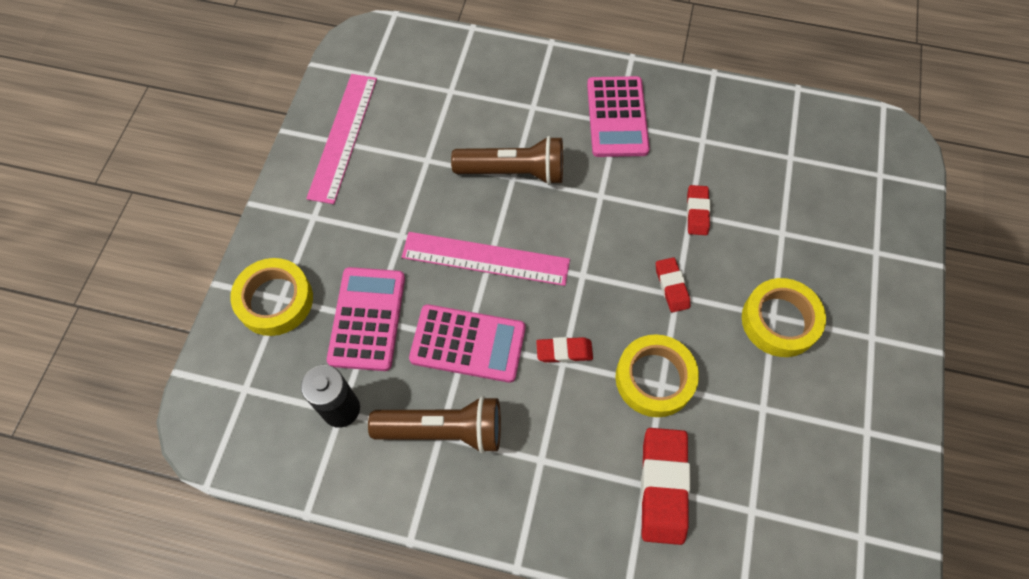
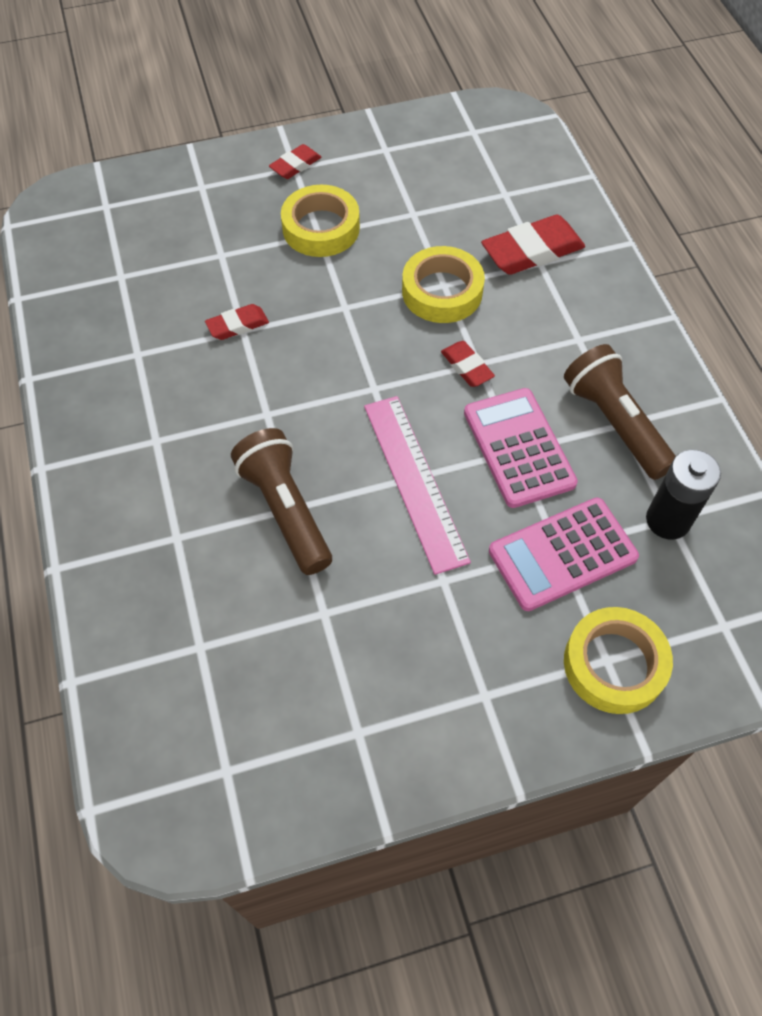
camera: 120 degrees left, 5 degrees down
pink ruler [306,74,377,204] -> none
pink calculator [587,76,650,157] -> none
red eraser [656,257,690,312] -> red eraser moved to [269,144,321,179]

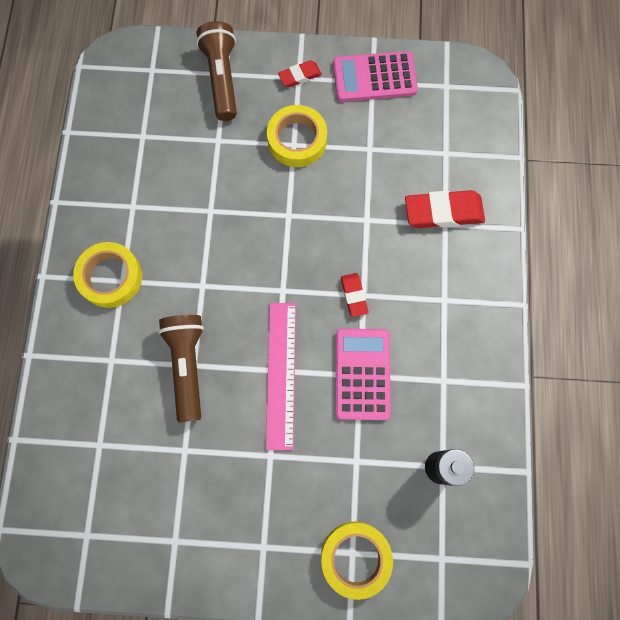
camera: 20 degrees right, 15 degrees up
red eraser [205,304,269,340] -> none
yellow tape [402,246,485,323] -> yellow tape moved to [73,242,142,308]
pink calculator [489,497,639,611] -> pink calculator moved to [333,51,418,102]
brown flashlight [564,344,676,480] -> brown flashlight moved to [196,21,237,121]

